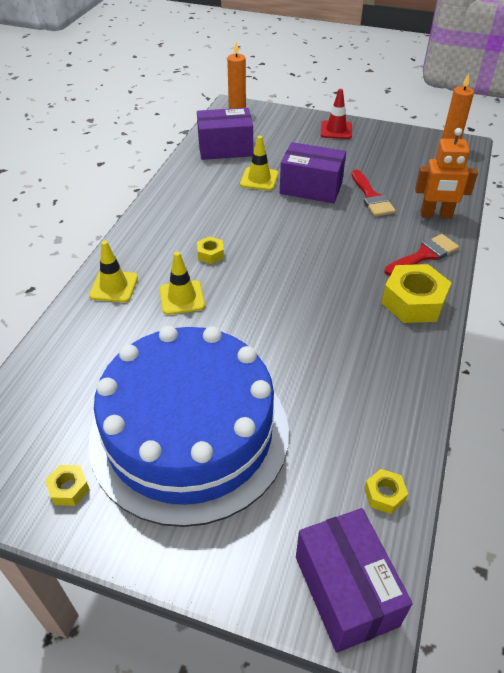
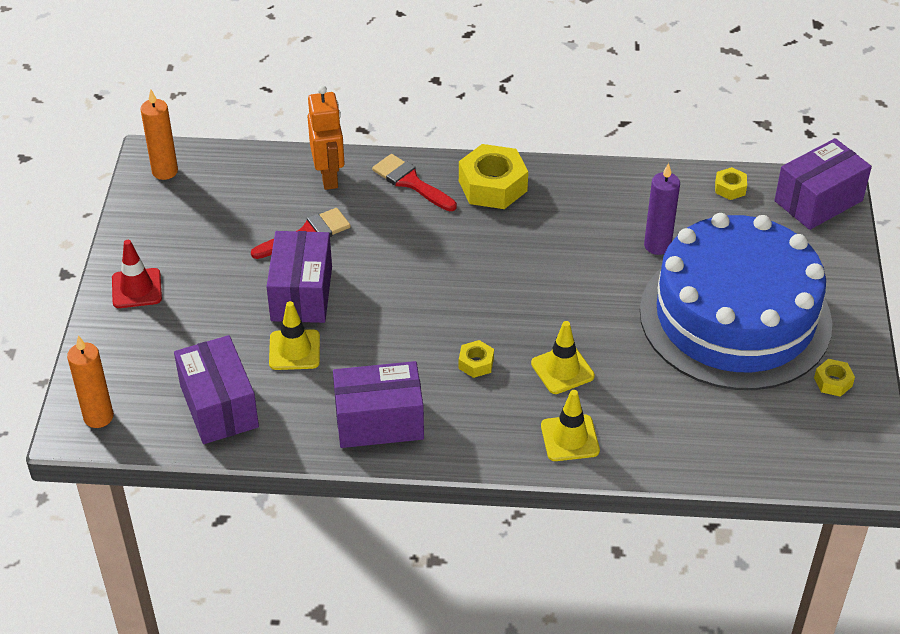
camera: 105 degrees left, 0 degrees up
none -> purple box [333,361,424,448]
none -> purple candle [644,163,680,255]

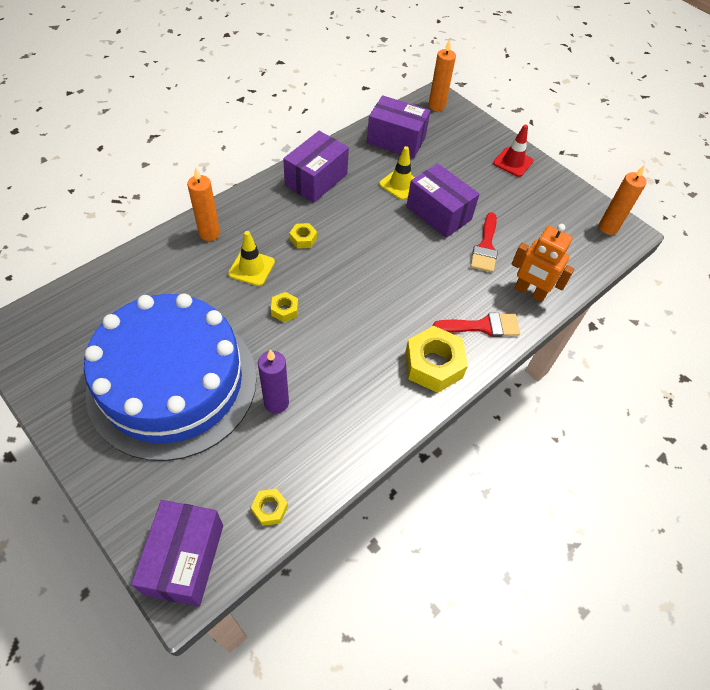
camera: 130 degrees right, 10 degrees up
yellow traffic cone [541,390,600,461] -> orange candle [187,167,220,241]
yellow nut [814,359,855,397] -> yellow nut moved to [271,292,298,322]

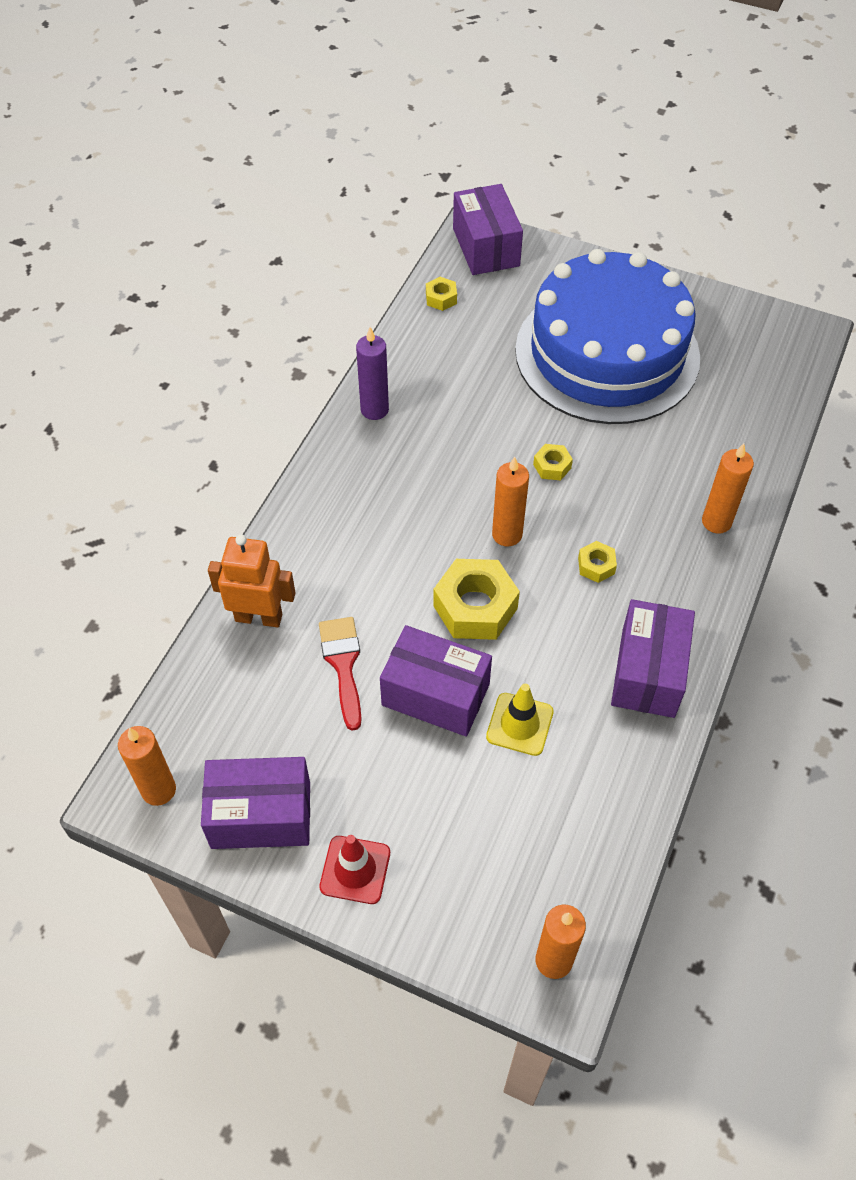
camera: 160 degrees right, 0 degrees up
yellow traffic cone [228,231,275,286] -> none
purple candle [258,349,289,414] -> purple candle moved to [356,327,389,420]
purple box [367,95,430,158] -> purple box moved to [201,757,310,849]
yellow nut [405,326,468,393] -> yellow nut moved to [433,559,520,640]
red brush [433,313,520,337] -> none
none -> orange candle [492,457,529,546]

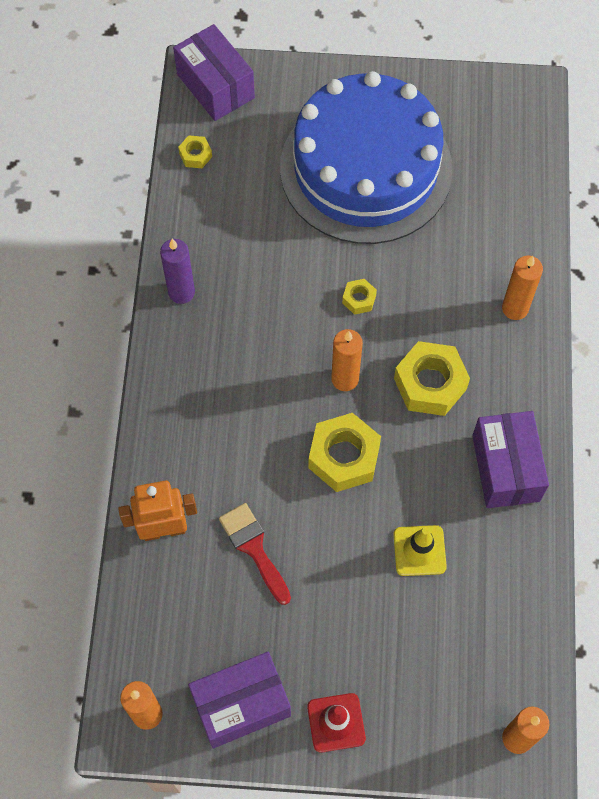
camera: 20 degrees left, 10 degrees up
purple box [380,625,492,737] -> none
yellow nut [578,541,617,583] -> yellow nut [394,341,470,416], size x2.05

